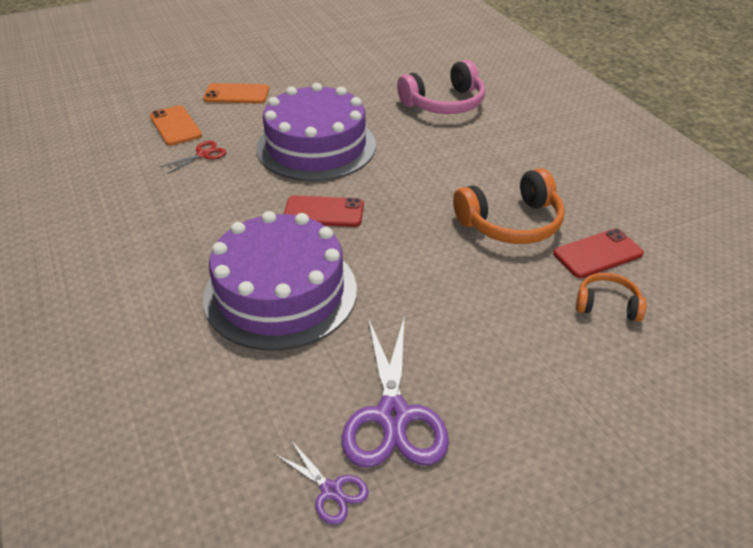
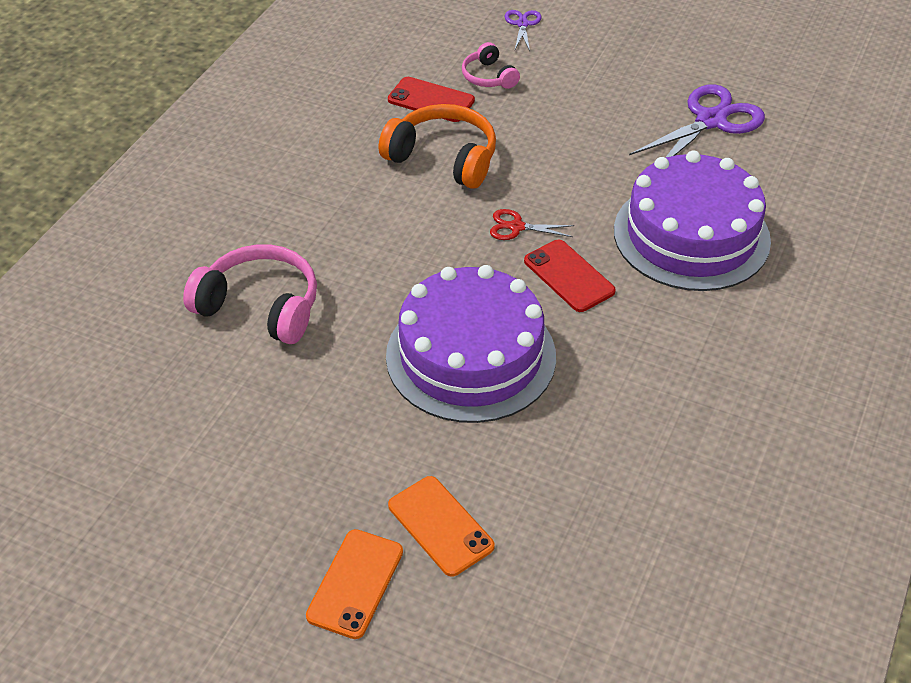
camera: 130 degrees left, 5 degrees up
orange phone [150,105,202,146] -> orange phone moved to [306,529,403,639]
red scissors [161,141,226,174] -> red scissors moved to [490,209,574,240]
purple scissors [275,439,369,525] -> purple scissors moved to [505,10,542,51]
orange headphones [576,272,646,322] -> pink headphones [462,42,520,89]

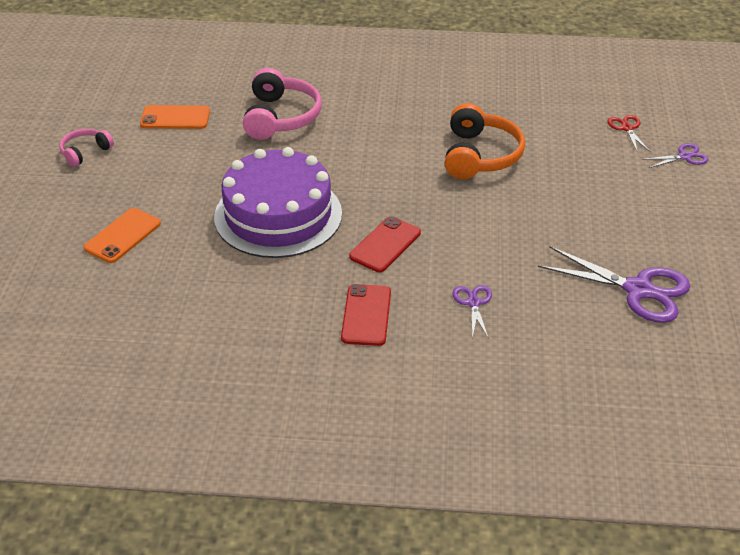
camera: 70 degrees right, 5 degrees down
orange phone [306,529,403,639] -> orange phone moved to [140,105,210,129]
red phone [388,77,475,122] -> red phone moved to [341,284,391,346]
pink headphones [462,42,520,89] -> pink headphones moved to [60,129,114,167]
red scissors [490,209,574,240] -> red scissors moved to [607,115,650,153]
purple cake [614,150,771,291] -> purple scissors [453,285,492,339]

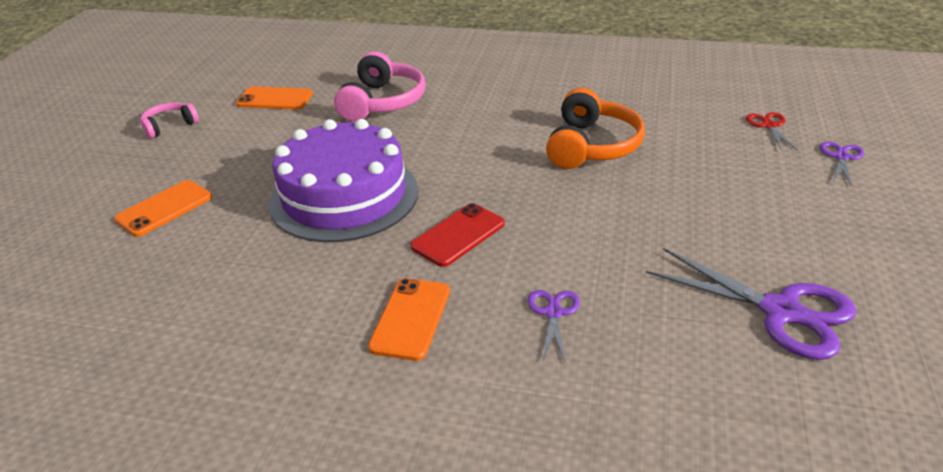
camera: 10 degrees right, 5 degrees down
red phone [341,284,391,346] -> orange phone [368,278,450,361]
purple scissors [642,143,709,168] -> purple scissors turned 60 degrees counterclockwise [820,141,864,187]

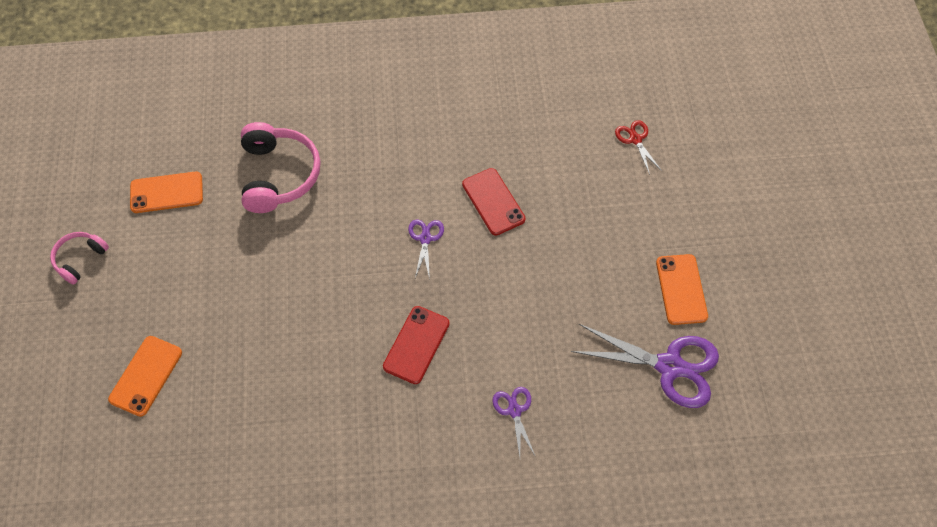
camera: 20 degrees left, 25 degrees up
purple cake [269,119,419,242] -> none
orange phone [368,278,450,361] -> orange phone moved to [656,254,708,325]
orange headphones [546,88,645,169] -> red phone [462,168,526,236]
purple scissors [820,141,864,187] -> purple scissors moved to [408,220,444,279]

